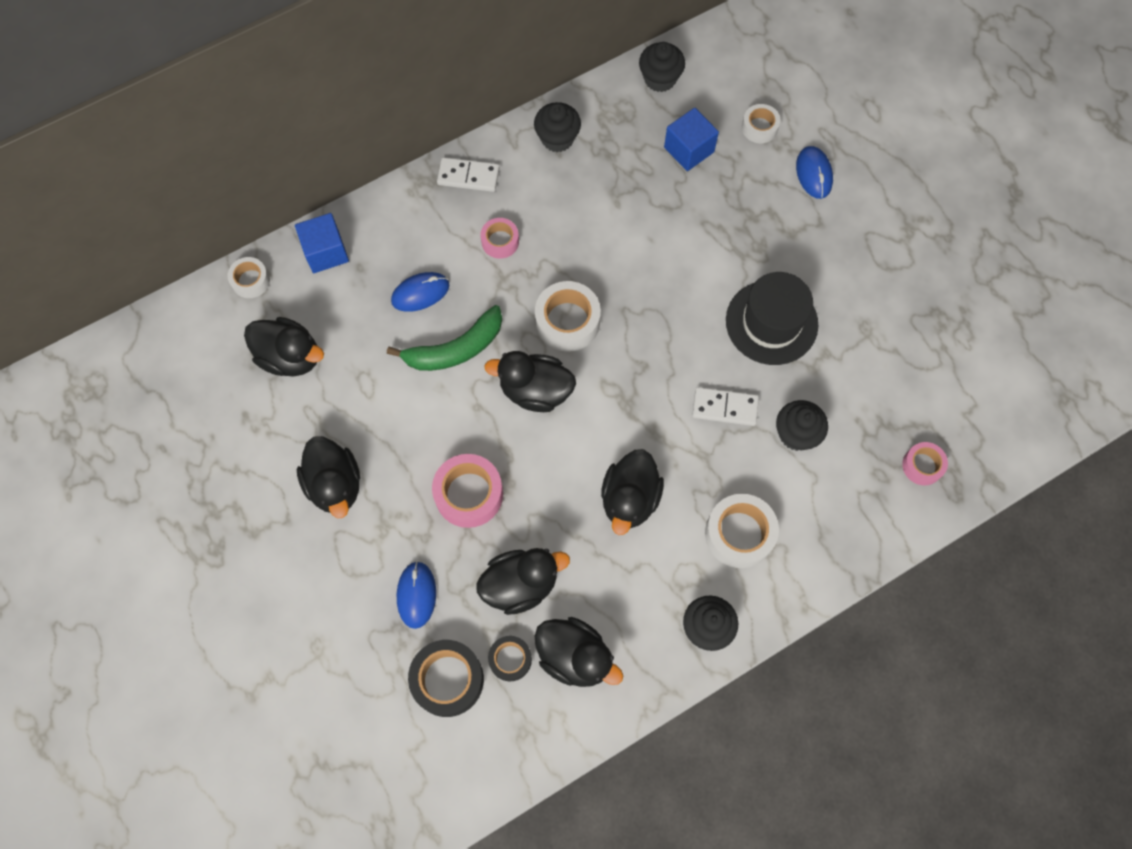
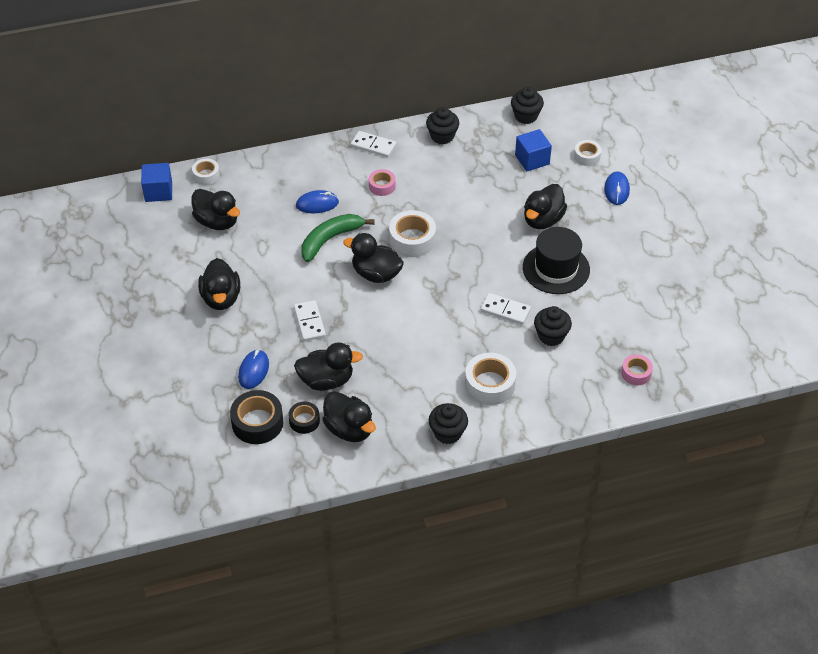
camera: 15 degrees right, 20 degrees down
blue cube [295,213,349,273] -> blue cube moved to [141,163,172,202]
green banana [387,305,502,371] -> green banana turned 150 degrees clockwise [301,214,374,262]
pink tape [432,454,503,528] -> white domino [294,300,326,341]
black duck [601,449,664,535] -> black duck moved to [524,184,567,229]

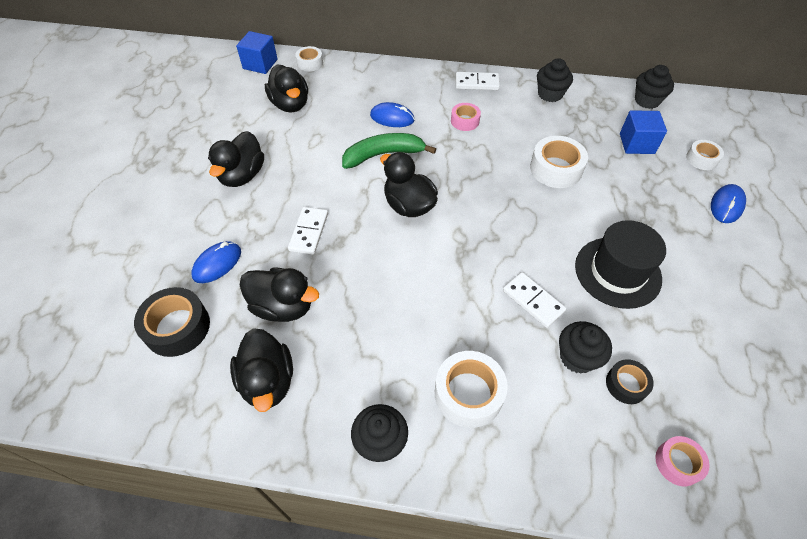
camera: 25 degrees right, 5 degrees up
black tape [288,402,320,434] -> black tape moved to [606,359,654,404]
white domino [351,131,396,158] -> white domino turned 45 degrees counterclockwise [456,72,500,90]
white tape [389,210,436,257] -> white tape moved to [530,136,588,188]
black duck [524,184,567,229] -> none

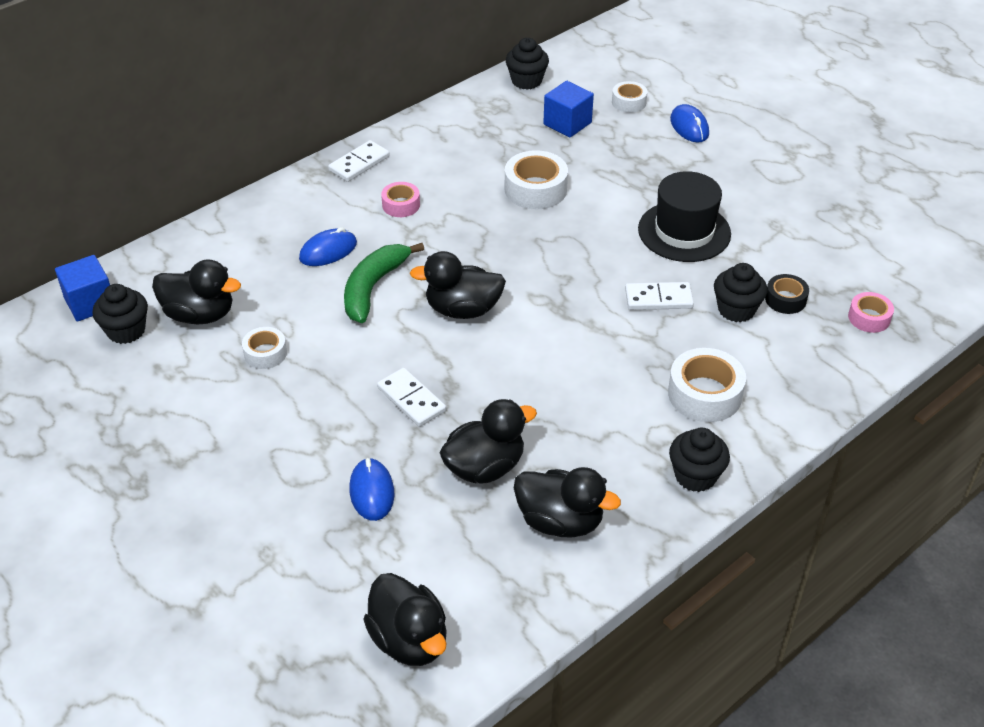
camera: 50 degrees left, 10 degrees down
black tape [134,287,210,357] -> none
black duck [208,131,264,187] -> black duck moved to [363,573,447,666]
white tape [295,46,323,71] -> white tape moved to [242,327,287,369]
black cupcake [537,58,573,102] -> black cupcake moved to [92,284,148,344]

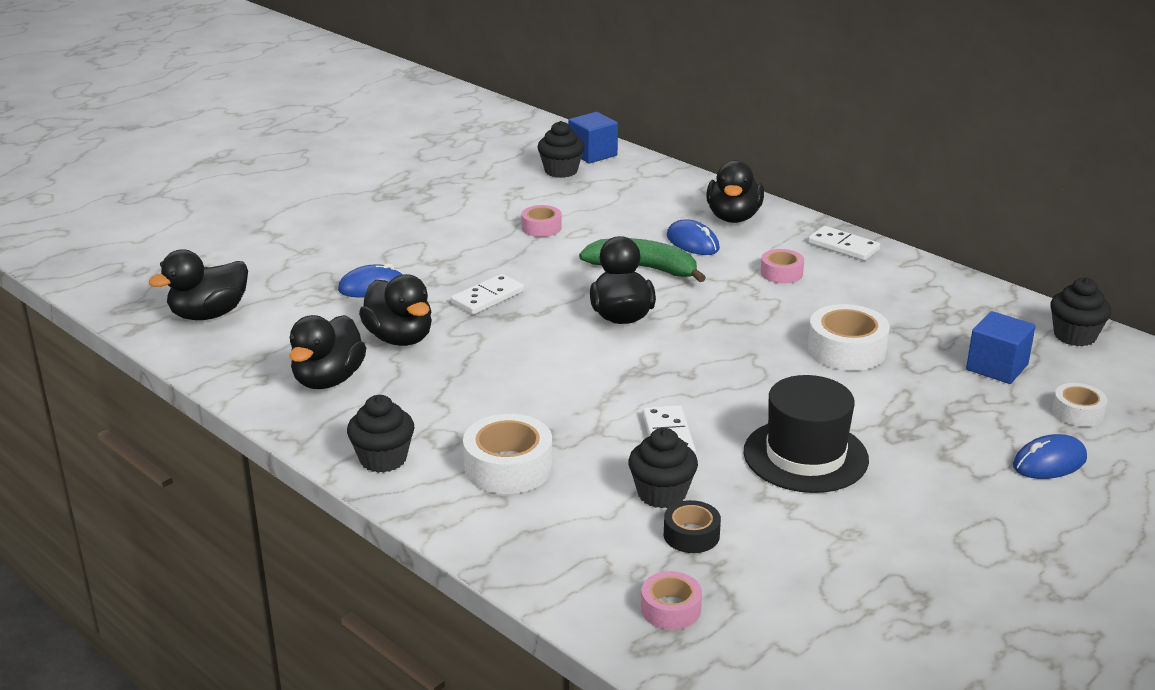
camera: 85 degrees right, 15 degrees down
black duck [152,259,241,324] -> black duck moved to [706,160,764,223]
white tape [242,327,287,369] -> pink tape [521,205,562,237]

